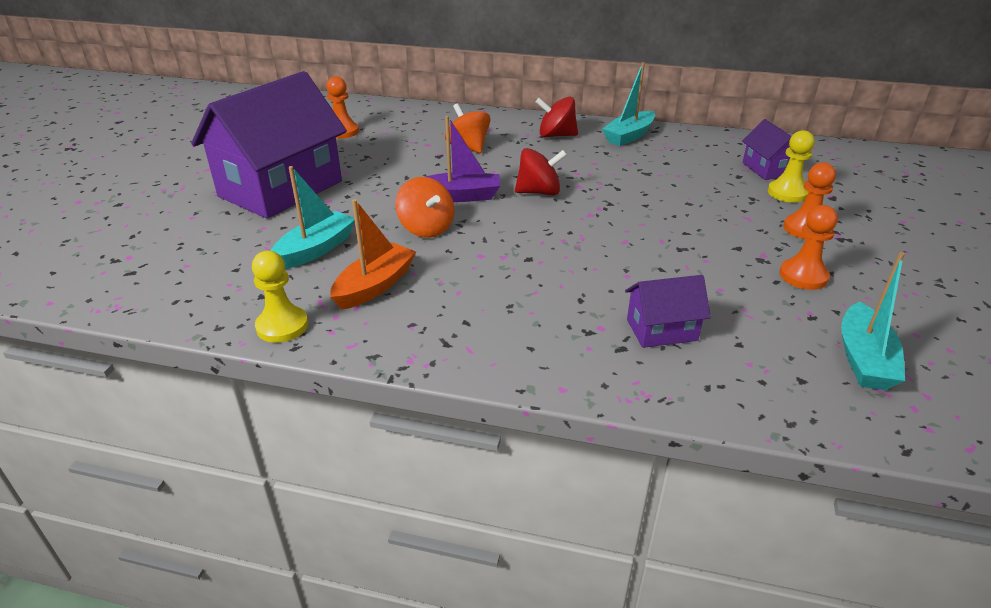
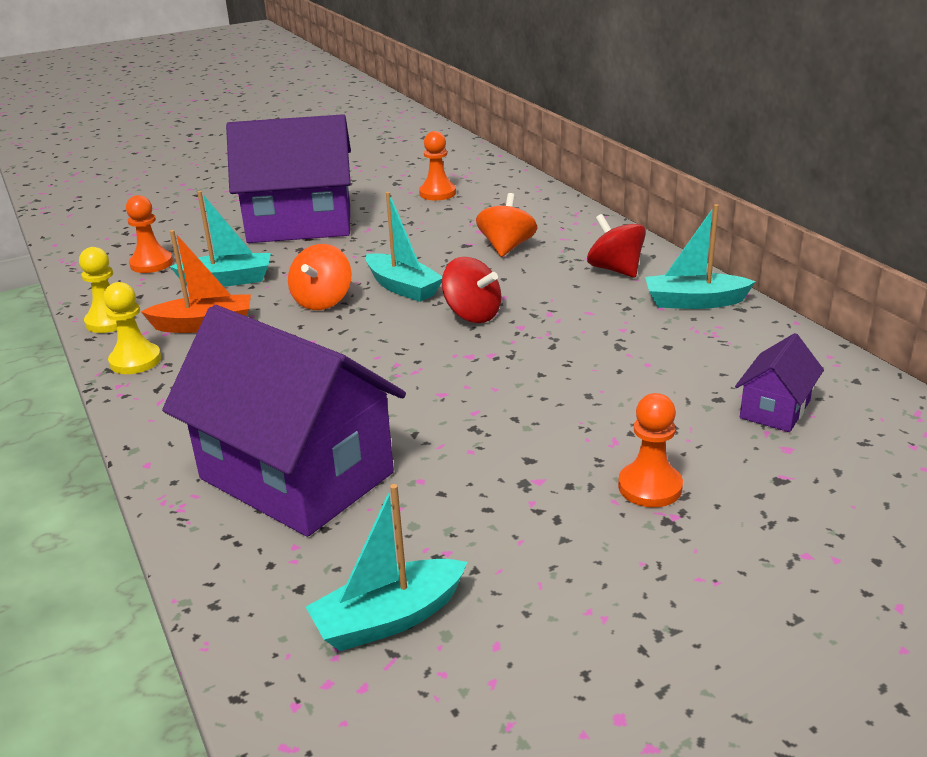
camera: 50 degrees right, 5 degrees down
purple boat [425,116,500,202] -> turquoise boat [366,192,442,302]
purple house [625,275,711,348] -> purple house [162,305,406,537], size x2.24
yellow pawn [768,130,815,203] -> yellow pawn moved to [104,282,161,374]
orange pawn [779,205,838,290] -> orange pawn moved to [126,195,173,273]

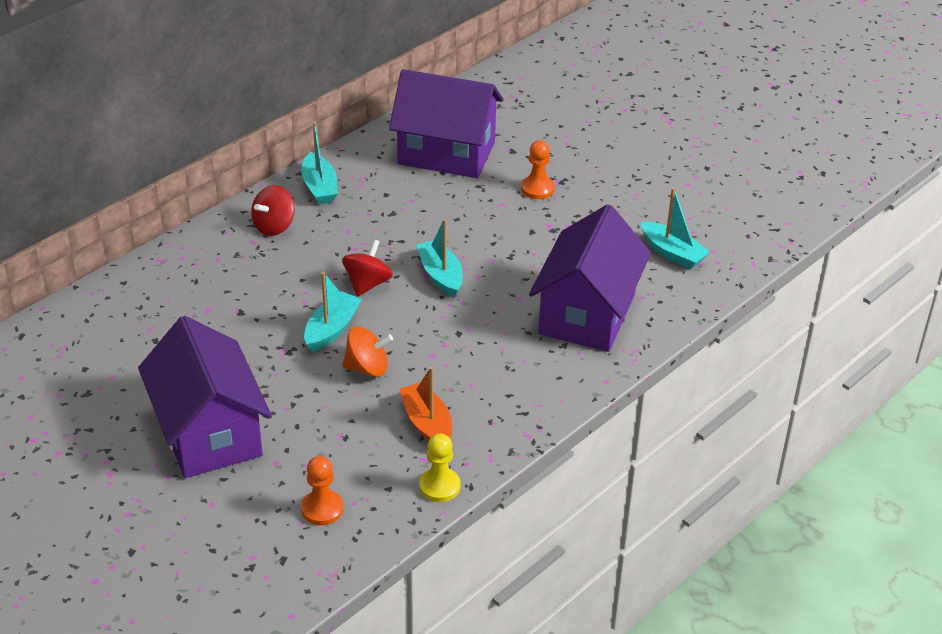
camera: 110 degrees left, 10 degrees up
yellow pawn [104,282,161,374] -> none
turquoise boat [170,191,271,286] -> turquoise boat moved to [417,219,463,298]
orange pawn [419,131,456,200] -> none
orange spinning top [476,193,537,257] -> none
purple house [735,333,824,432] -> purple house [389,69,503,178], size x2.24

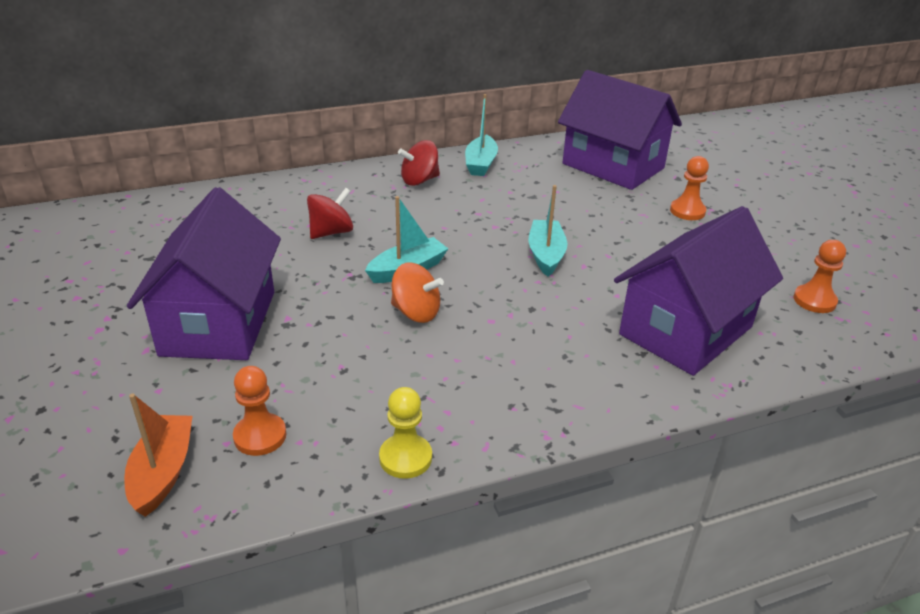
camera: 25 degrees right, 5 degrees down
red spinning top [342,239,393,297] -> red spinning top moved to [307,188,353,239]
orange boat [399,367,452,441] -> orange boat moved to [124,394,192,517]
turquoise boat [641,188,710,269] -> orange pawn [793,240,846,313]

